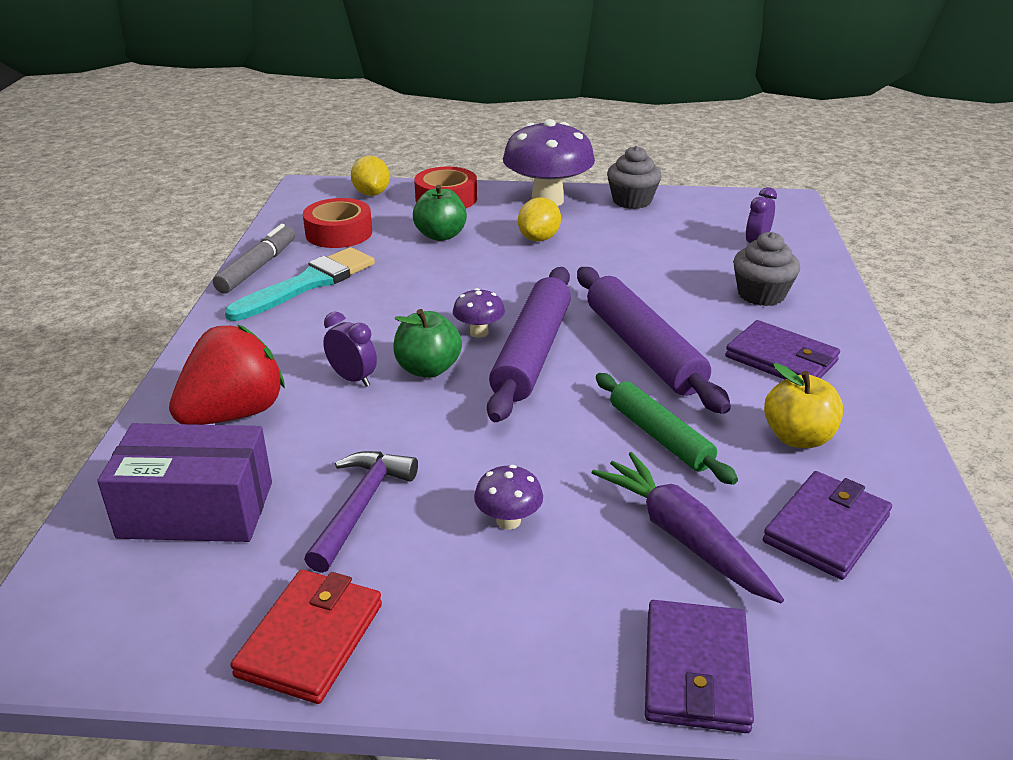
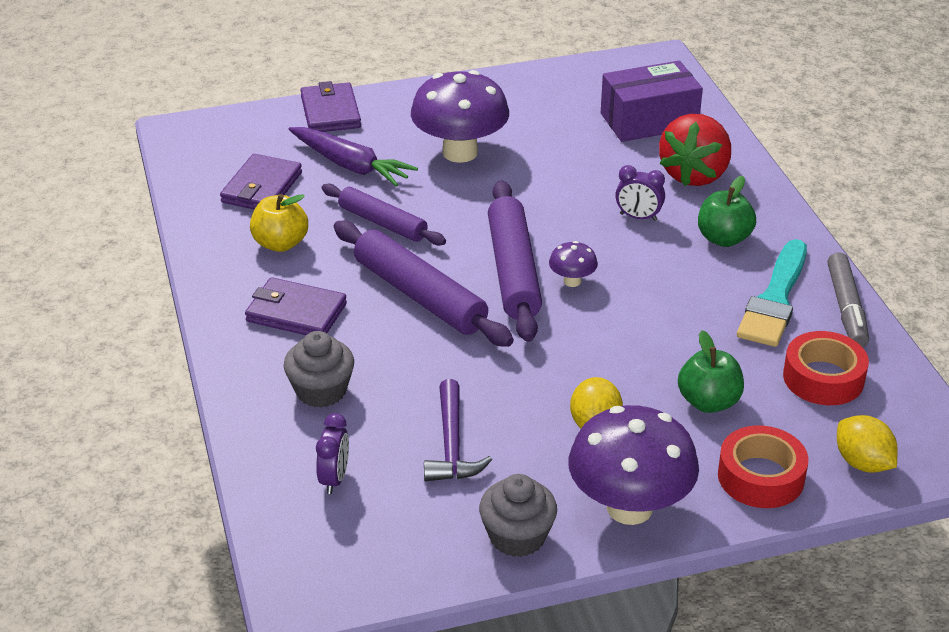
camera: 160 degrees right, 5 degrees up
red wallet [231,570,382,704] -> none
purple hammer [304,451,418,573] -> purple hammer moved to [424,379,492,481]
green apple [393,309,462,378] -> green apple moved to [698,176,756,247]
purple mushroom [474,465,543,530] -> purple mushroom [411,70,509,163], size x2.23
green rolling pin [596,373,738,485] -> purple rolling pin [321,183,446,245]

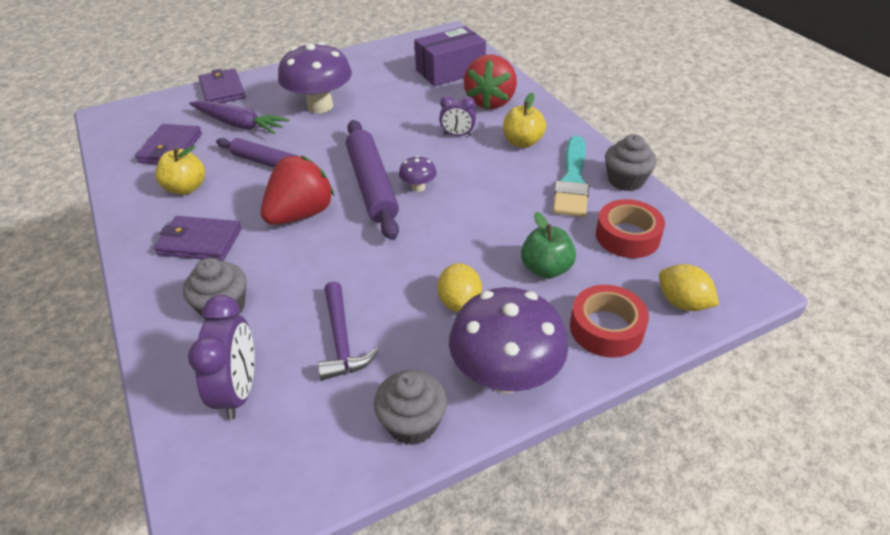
camera: 10 degrees left, 5 degrees up
purple clock [316,413,349,494] -> purple clock [188,295,255,420], size x1.65
purple rolling pin [334,220,514,347] -> red strawberry [261,155,334,225]
green apple [698,176,756,247] -> yellow apple [503,93,546,148]
grey marker [828,252,869,347] -> grey cupcake [605,134,657,191]

